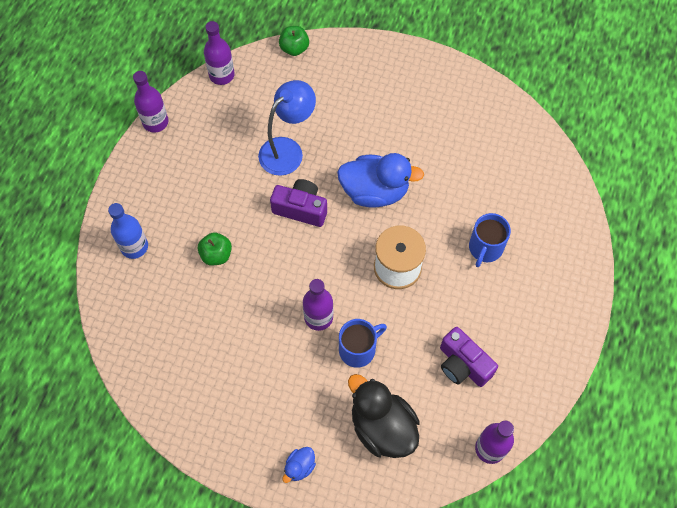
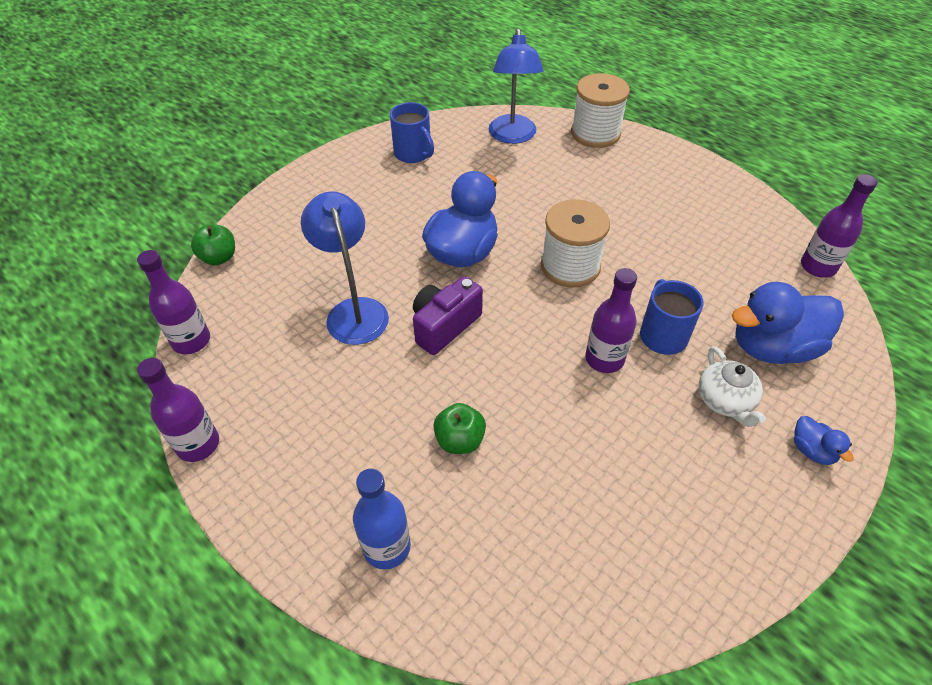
camera: 65 degrees left, 15 degrees down
black duck [348,374,420,458] -> blue duck [732,282,844,364]
purple camera [440,327,498,387] -> none
blue mug [469,213,511,267] -> blue mug moved to [390,102,434,163]
none -> blue lamp [489,28,543,144]
none -> white spool [571,73,630,148]
none -> white teapot [699,346,766,427]

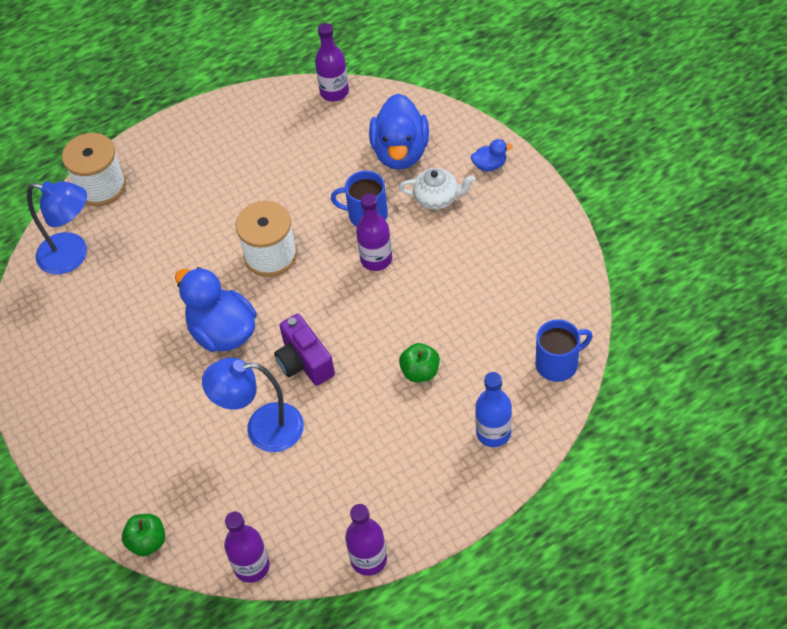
camera: 70 degrees left, 5 degrees up
blue mug [390,102,434,163] -> blue mug moved to [536,319,593,382]

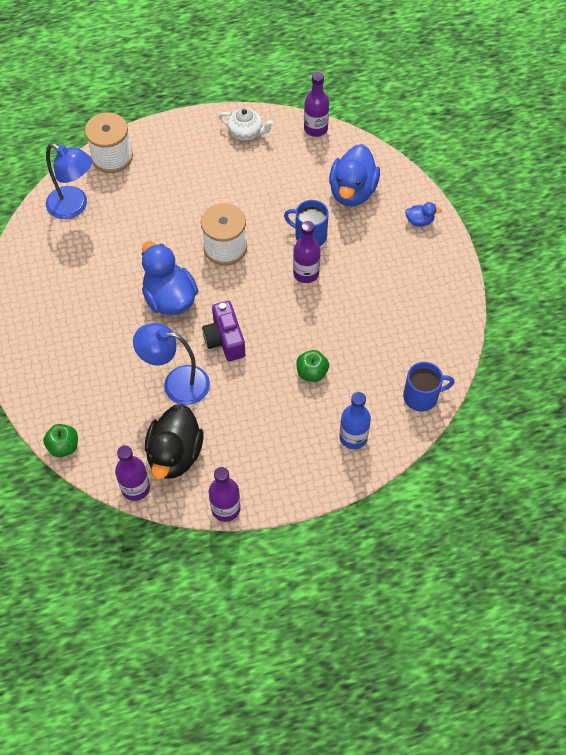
camera: 10 degrees right, 5 degrees up
white teapot [399,168,475,209] -> white teapot moved to [218,108,274,140]
none -> black duck [145,404,203,480]

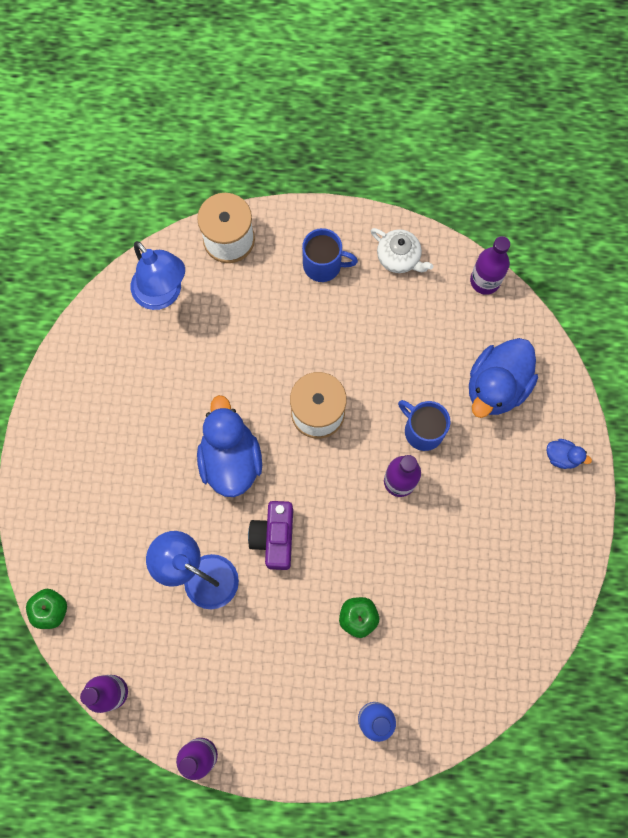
camera: 20 degrees right, 15 degrees up
black duck [145,404,203,480] -> none
blue mug [403,362,455,412] -> blue mug moved to [302,228,358,282]

